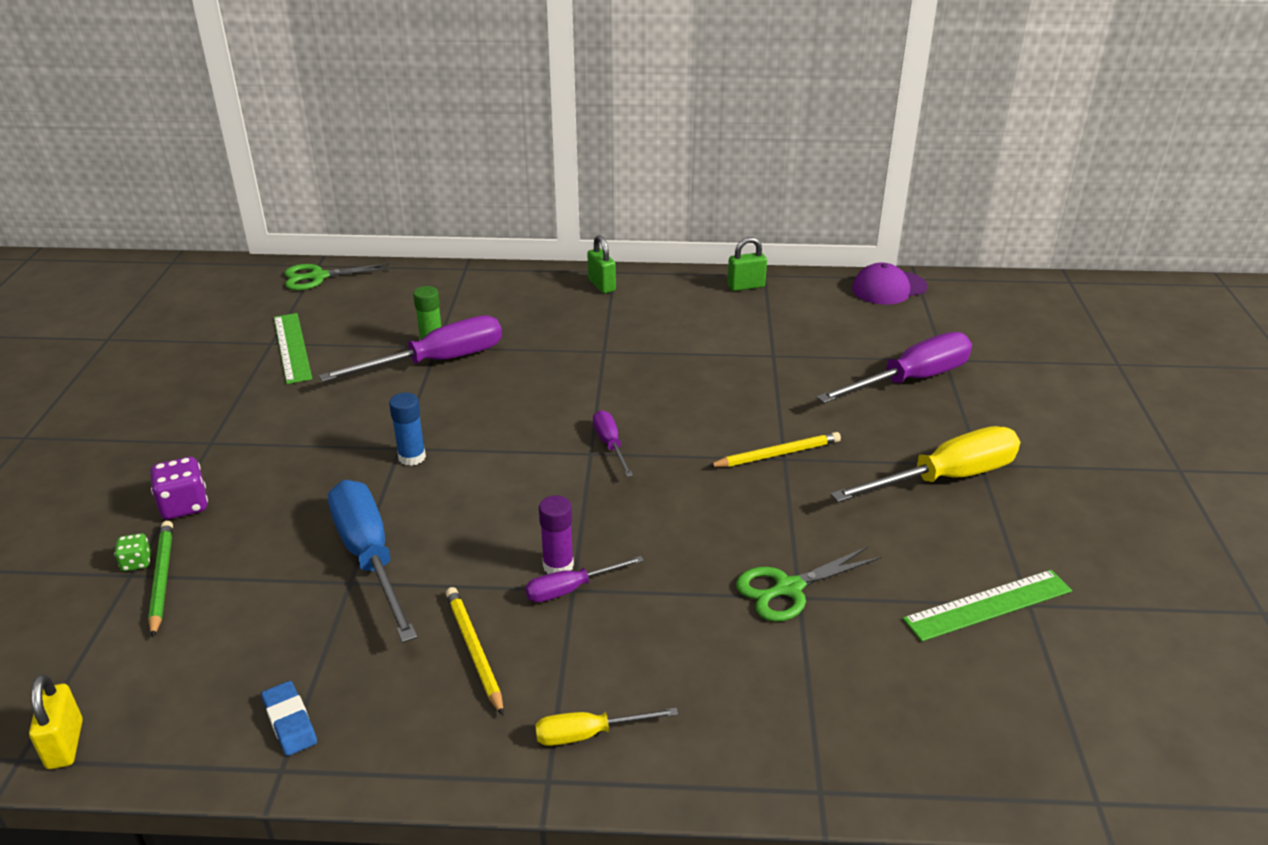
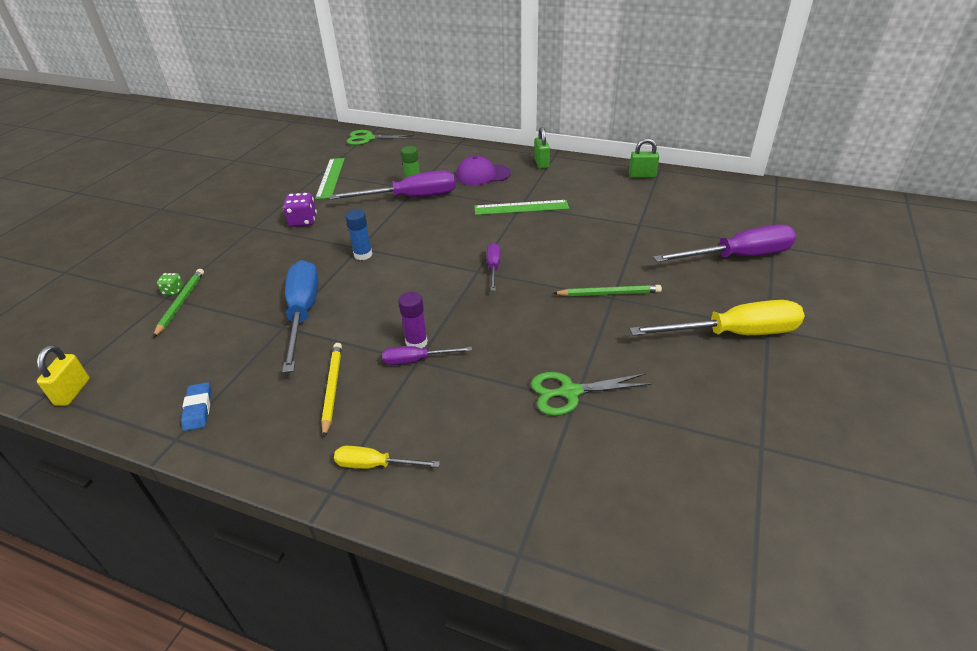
camera: 20 degrees right, 5 degrees up
purple dice [150,457,208,519] -> purple dice moved to [283,193,317,227]
yellow pencil [709,432,841,467] -> green pencil [553,285,662,296]
purple cap [852,263,928,305] -> purple cap moved to [456,156,511,185]
green ruler [903,570,1072,642] -> green ruler moved to [474,200,569,215]

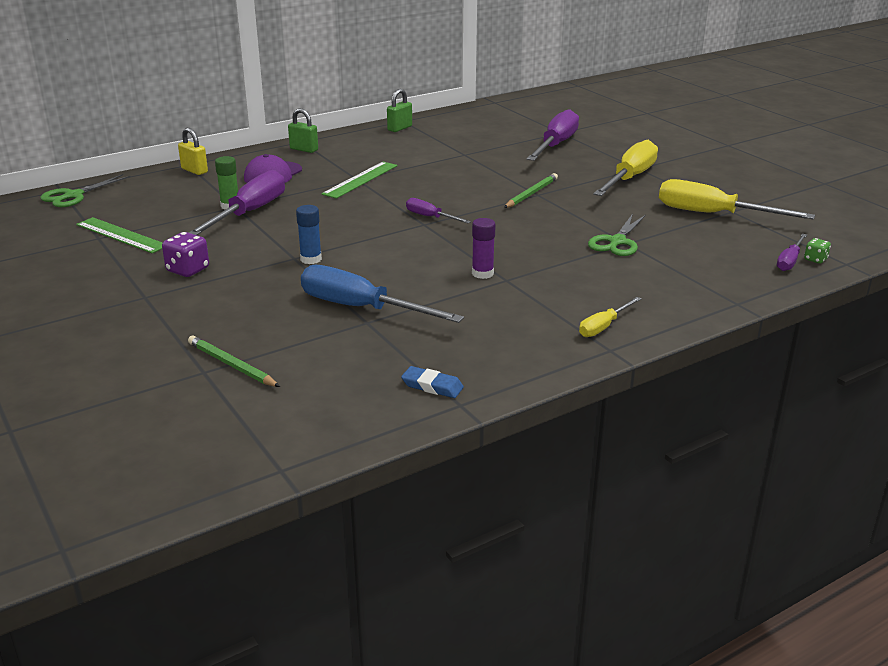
camera: 55 degrees left, 10 degrees down
yellow padlock [37,345,90,406] -> yellow padlock moved to [178,128,208,175]
green dice [157,273,184,295] -> green dice moved to [804,238,831,264]
yellow pencil [321,343,342,437] -> none
purple screwdriver [382,346,472,365] -> purple screwdriver moved to [777,234,807,271]
none -> yellow screwdriver [659,179,815,220]

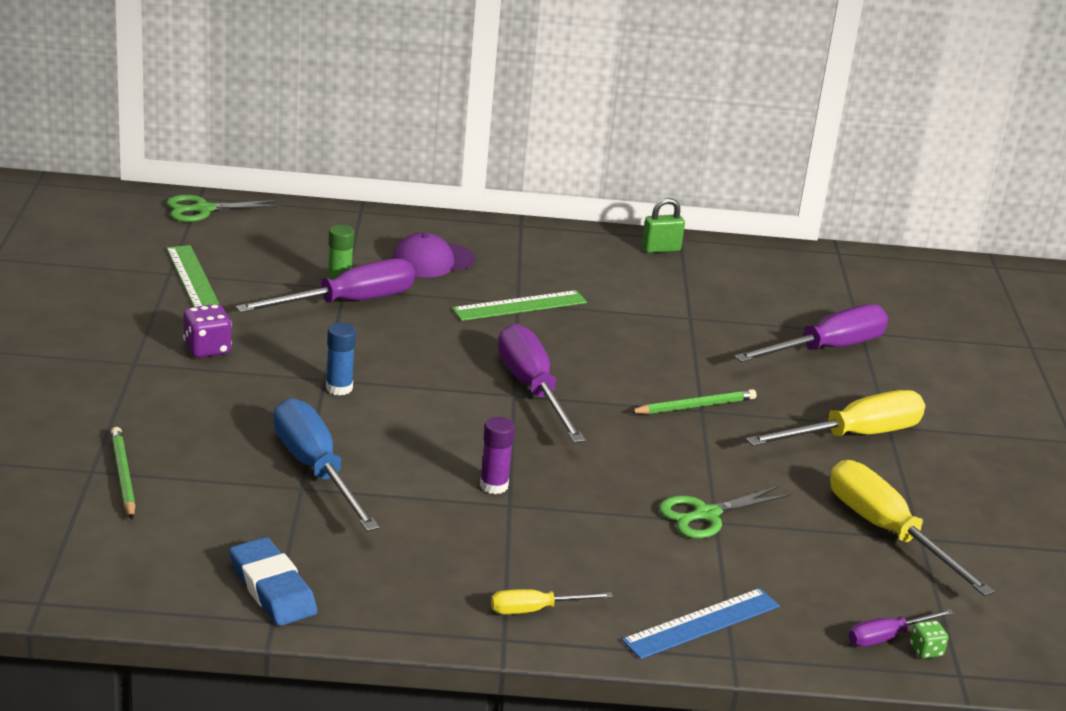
camera: 30 degrees right, 0 degrees up
yellow padlock [178,128,208,175] -> none
green padlock [288,108,318,153] -> none
blue eraser [401,366,464,398] -> blue eraser [229,537,318,626], size x1.61
purple screwdriver [406,198,471,224] -> purple screwdriver [498,323,586,443], size x1.96
none -> blue ruler [621,588,780,659]

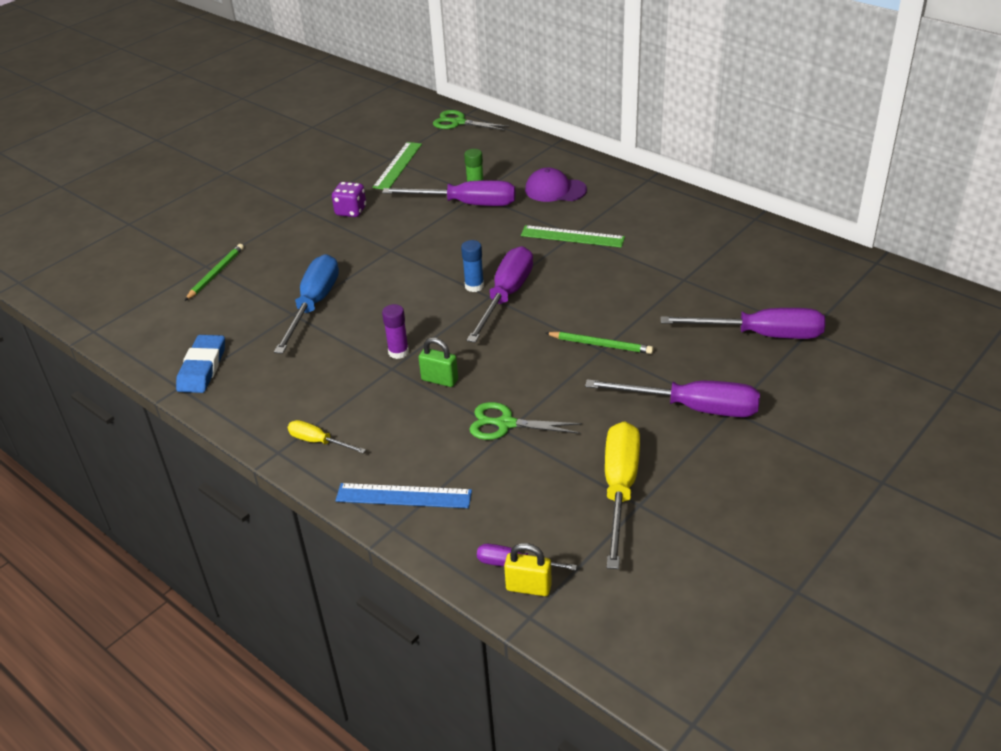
camera: 45 degrees right, 10 degrees up
blue glue stick [326,323,356,395] -> blue glue stick moved to [461,240,484,292]
green padlock [642,198,685,253] -> green padlock moved to [419,338,458,387]
yellow screwdriver [746,390,926,446] -> purple screwdriver [585,379,760,417]
green dice [910,620,948,659] -> yellow padlock [504,543,552,596]

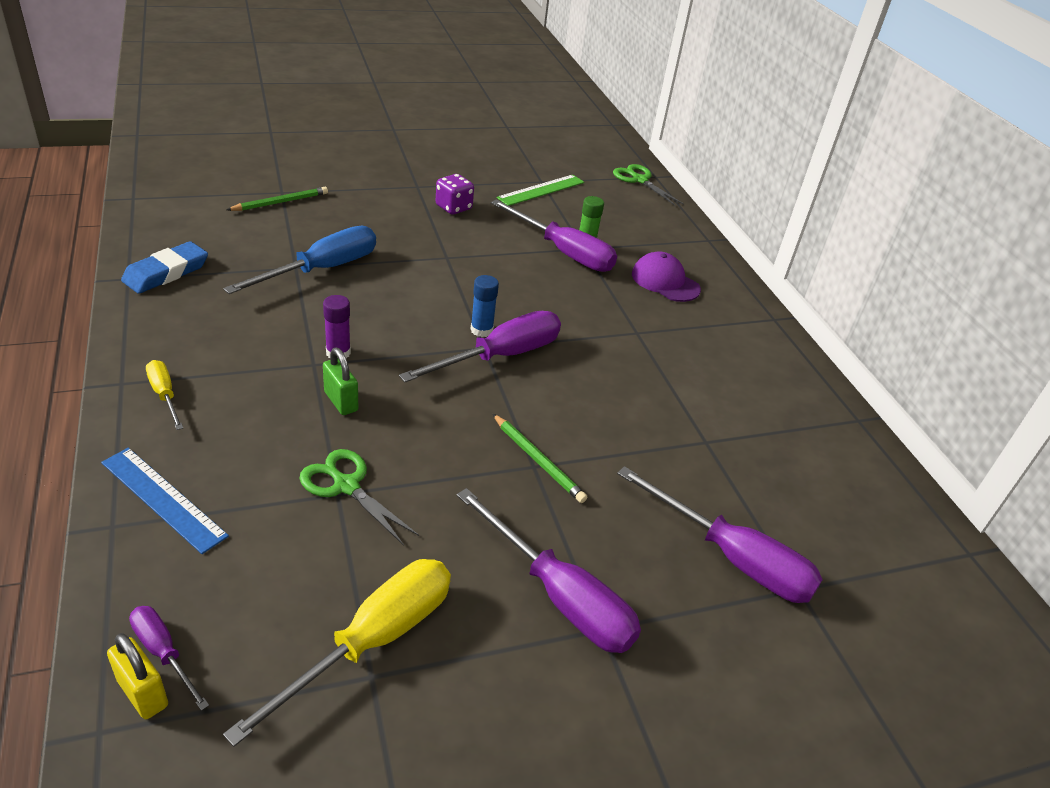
camera: 25 degrees right, 0 degrees up
green ruler [521,225,625,247] -> none

